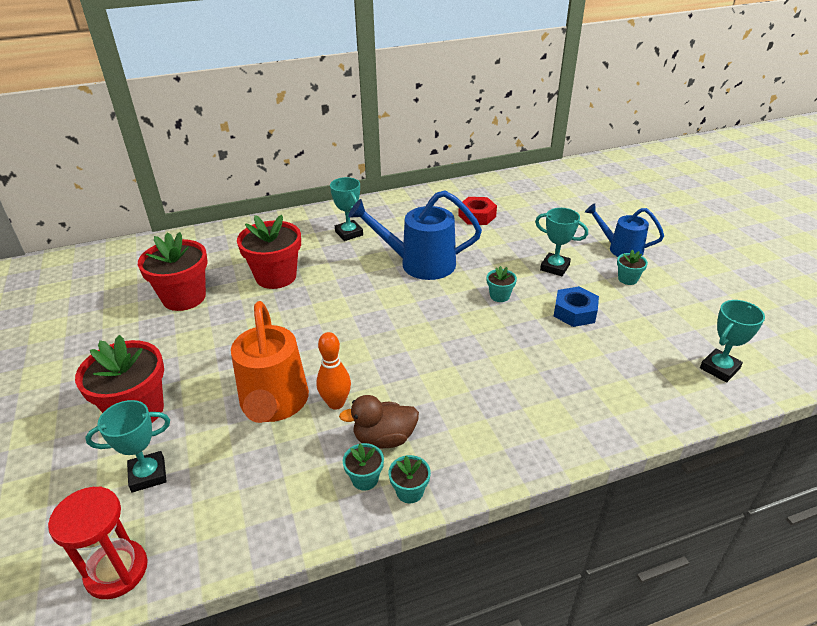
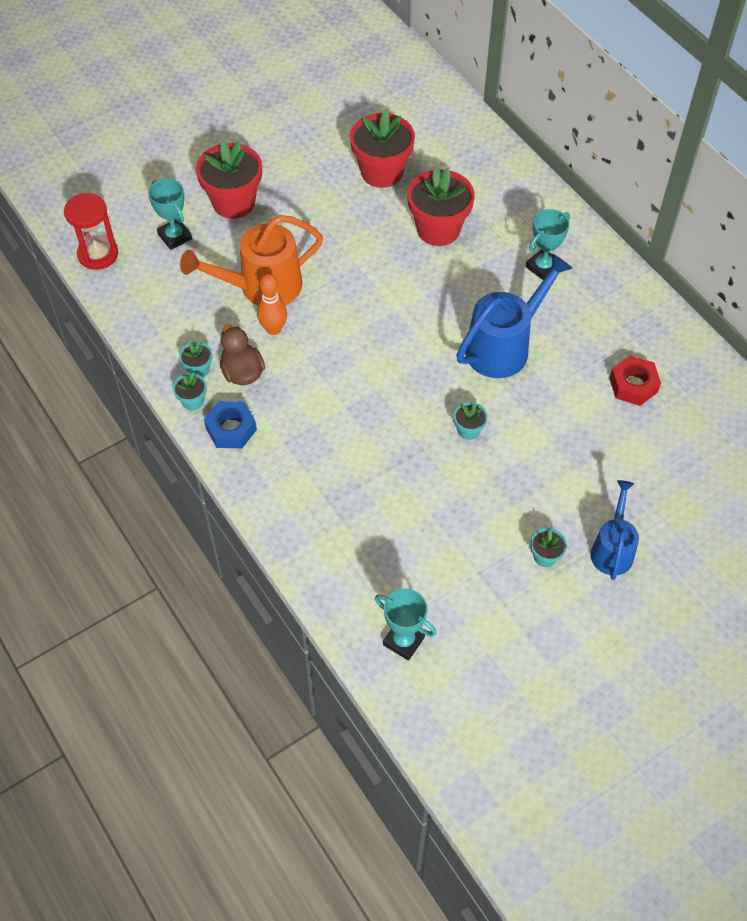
camera: 75 degrees right, 20 degrees up
blue watering can [348,191,482,280] -> blue watering can turned 60 degrees clockwise [456,253,573,378]
turquoise trophy [535,208,588,276] -> none
blue nut [554,286,599,327] -> blue nut moved to [204,401,257,448]

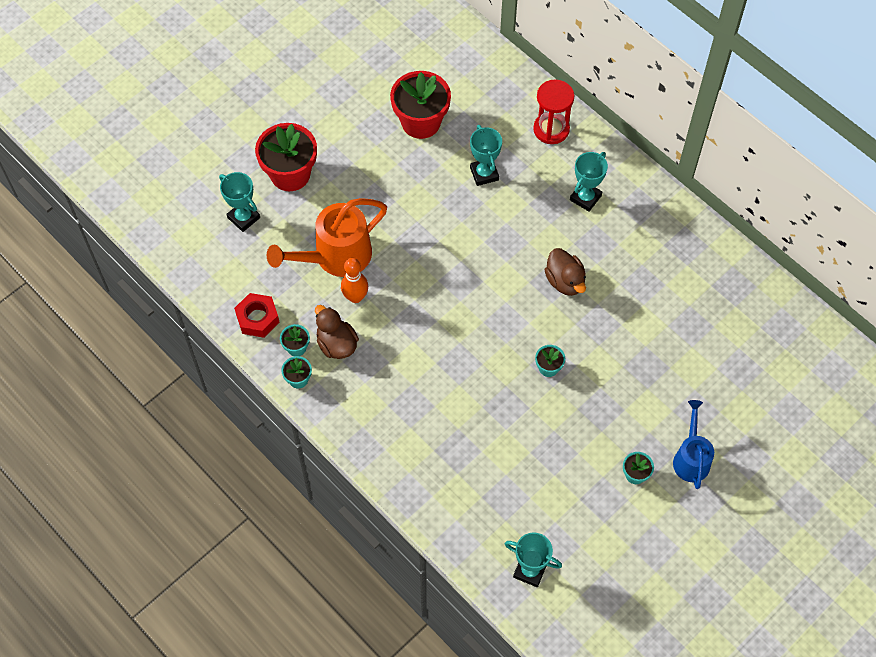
camera: 10 degrees left, 5 degrees up
red hourglass [64,193,118,270] -> red hourglass moved to [533,80,575,144]
blue nut [204,401,257,448] -> none
red flower pot [407,167,475,246] -> turquoise trophy [470,125,502,186]
blue watering can [456,253,573,378] -> brown duck [544,248,586,296]
red nut [609,355,661,406] -> red nut moved to [234,293,279,338]

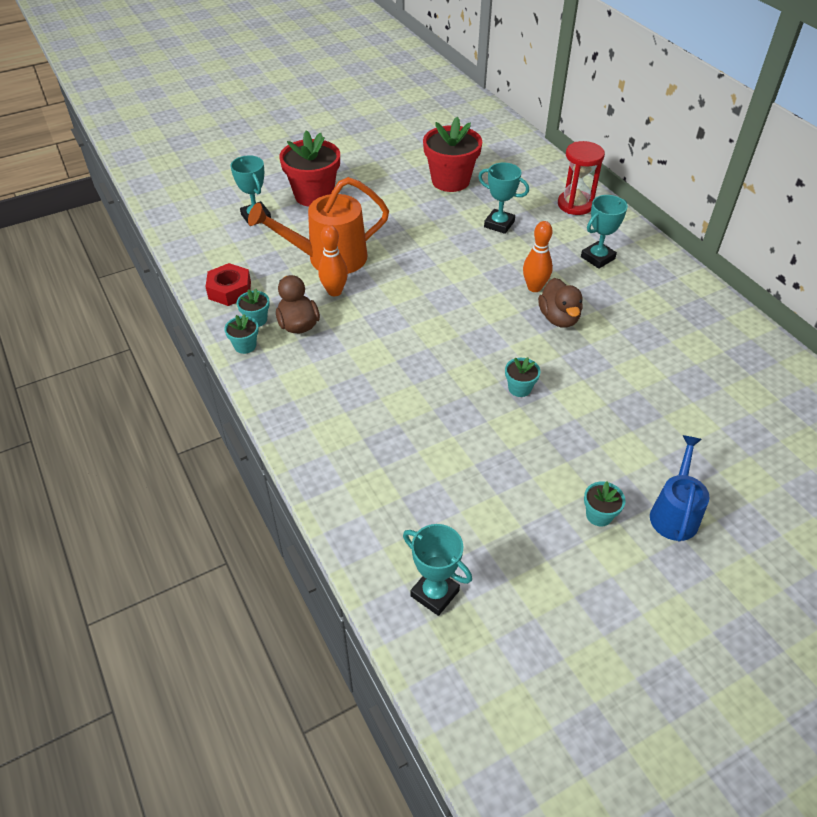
camera: 15 degrees right, 15 degrees down
turquoise trophy [470,125,502,186] -> turquoise trophy turned 60 degrees counterclockwise [478,163,529,234]
none -> orange bowling pin [523,221,553,292]

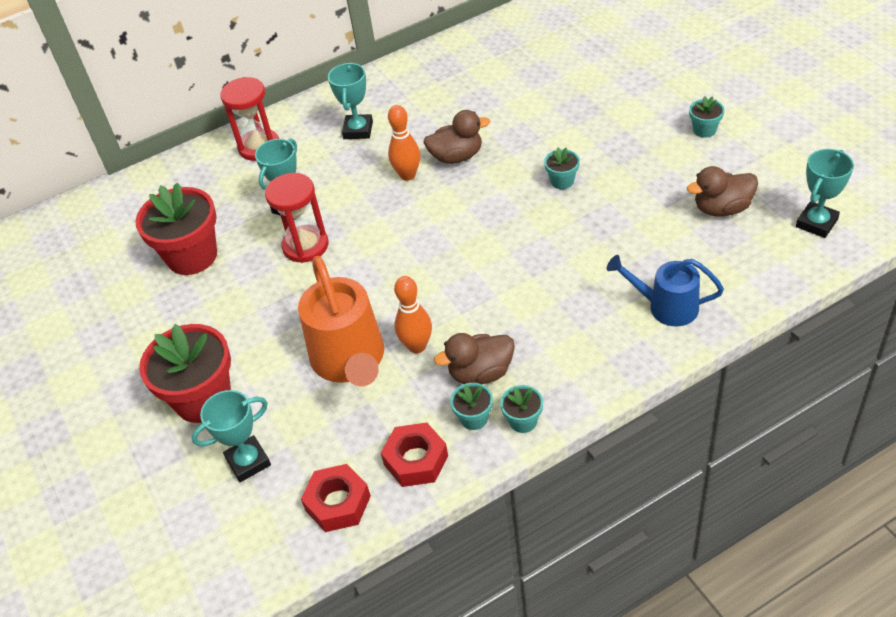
camera: 85 degrees left, 0 degrees up
turquoise trophy [581,195,628,269] -> turquoise trophy turned 45 degrees clockwise [328,62,373,139]
blue watering can [650,435,709,542] -> blue watering can moved to [607,255,724,326]
none -> red hourglass [265,173,329,263]
none -> red nut [301,464,371,532]
none -> brown duck [687,166,758,217]

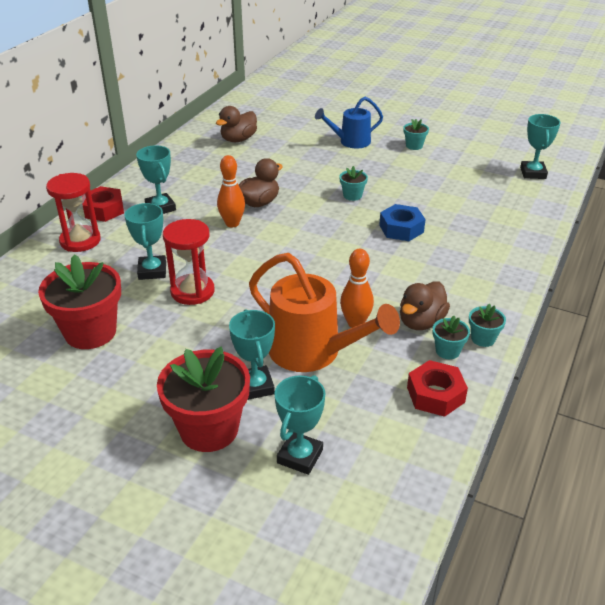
camera: 40 degrees left, 10 degrees down
red nut [301,464,371,532] -> red nut moved to [82,186,124,222]
blue watering can [607,255,724,326] -> blue watering can moved to [315,97,383,148]
brown duck [687,166,758,217] -> brown duck moved to [216,106,257,142]
none -> turquoise trophy [229,309,275,400]
none -> blue nut [379,204,426,241]

